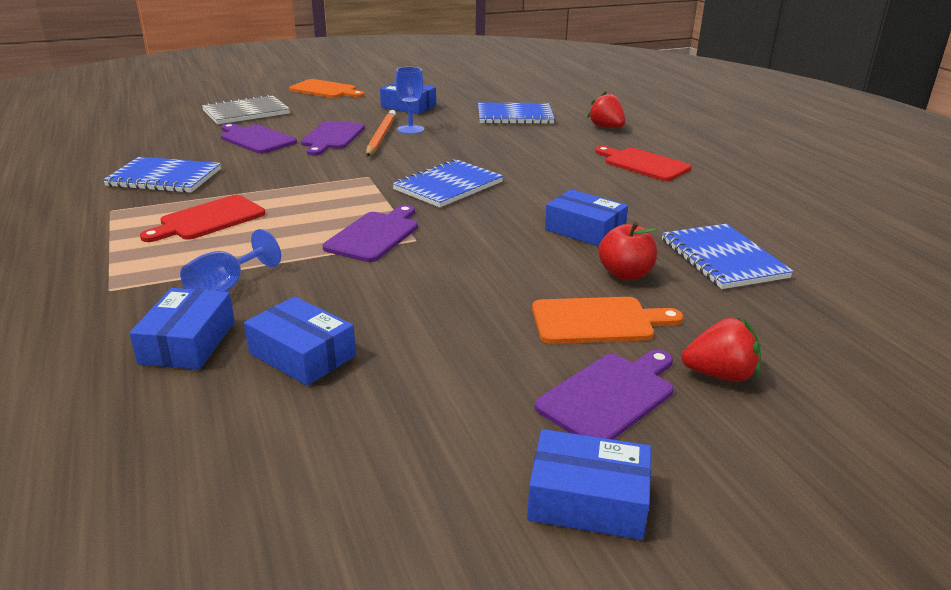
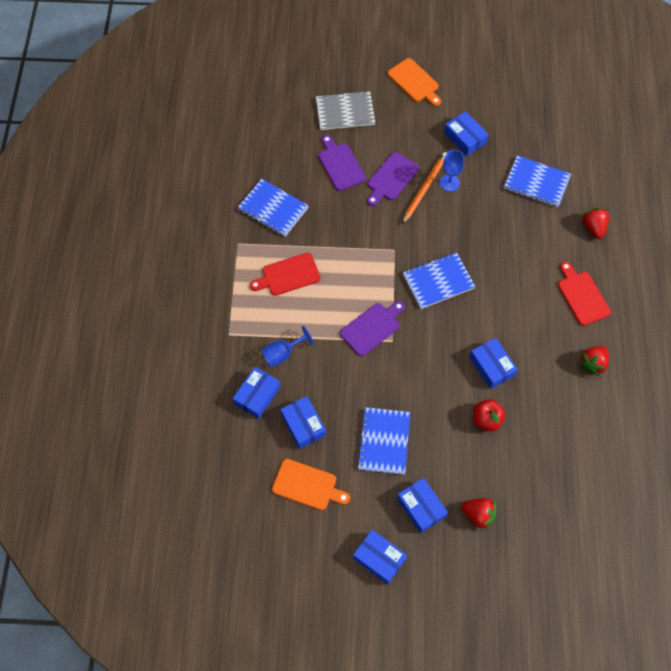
camera: 25 degrees right, 35 degrees up
orange cutting board [532,297,683,344] -> orange cutting board moved to [272,459,350,510]
purple cutting board [535,350,674,440] -> blue box [397,478,448,533]
blue notebook [662,224,794,289] -> blue notebook moved to [357,407,410,475]
none -> red strawberry [579,346,609,376]

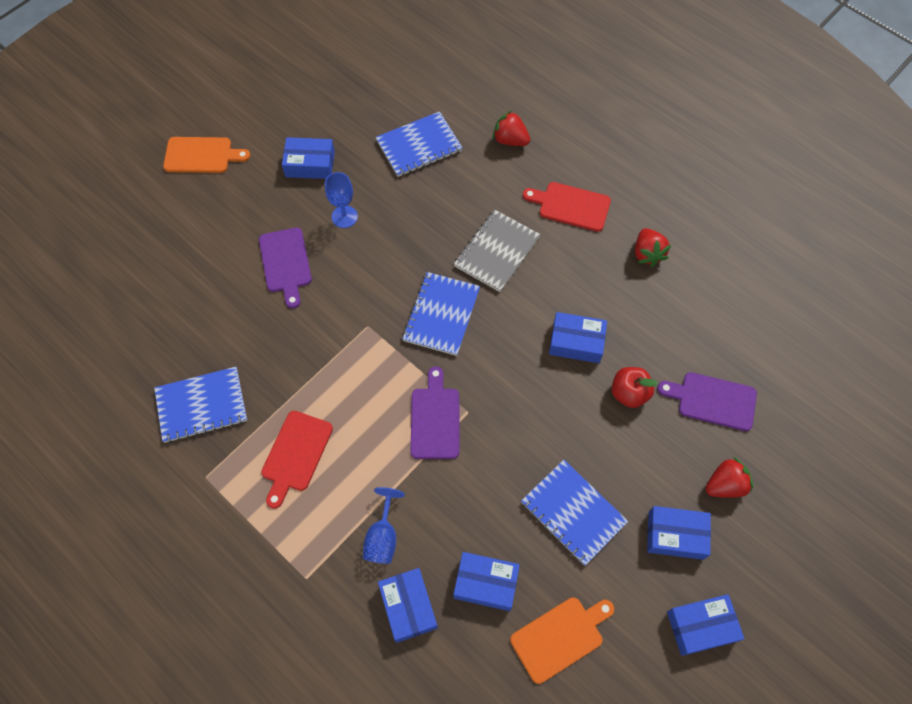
camera: 50 degrees left, 0 degrees up
grey notebook [316,91,375,130] -> grey notebook moved to [454,210,541,292]
purple cutting board [318,135,366,191] -> purple cutting board moved to [657,372,757,431]
orange pencil [402,152,447,224] -> none

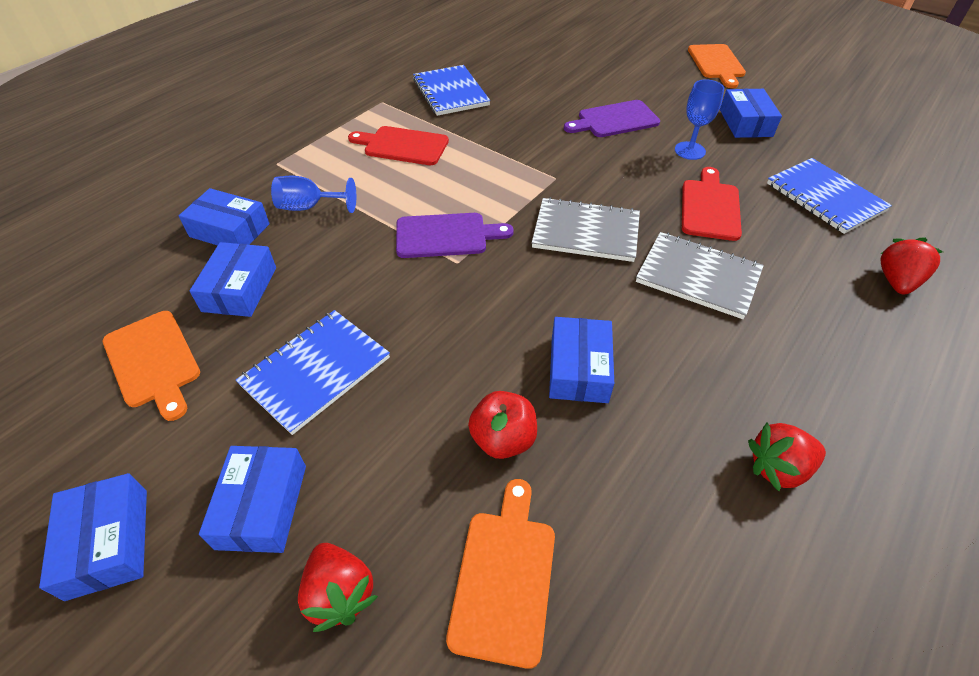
camera: 85 degrees right, 15 degrees down
blue box [378,568,438,643] -> blue box turned 45 degrees clockwise [179,188,270,245]
blue notebook [402,272,480,356] -> grey notebook [532,197,640,262]
red cutting board [523,182,611,232] -> red cutting board moved to [682,167,742,241]
purple cutting board [657,372,757,431] -> orange cutting board [446,479,555,669]

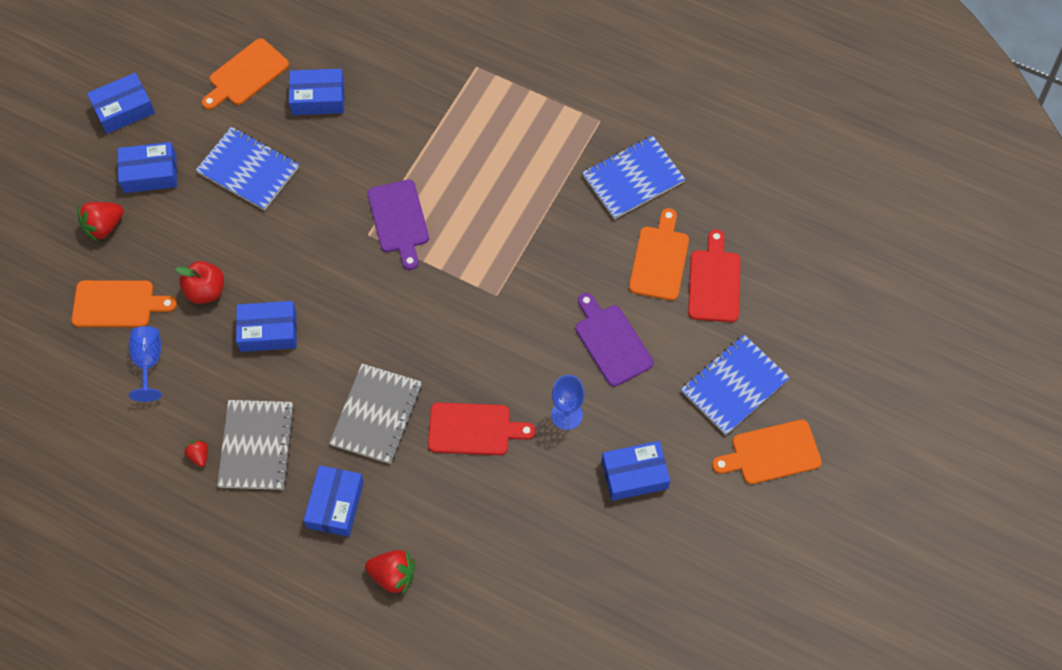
camera: 80 degrees right, 15 degrees up
blue box [179,188,270,245] -> blue box moved to [303,465,364,537]
blue goblet [271,176,356,213] -> blue goblet moved to [129,326,162,402]
red cutting board [348,126,449,165] -> red cutting board moved to [688,229,741,322]
grey notebook [532,197,640,262] -> grey notebook moved to [217,400,295,490]
red strawberry [748,423,826,492] -> red strawberry [183,440,208,467], size x0.57
blue notebook [767,158,892,234] -> blue notebook moved to [681,334,790,435]
none -> orange cutting board [629,208,689,301]

